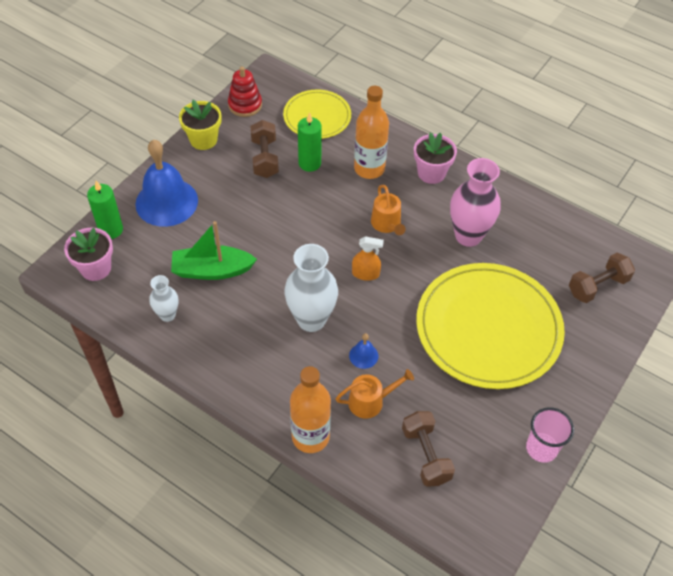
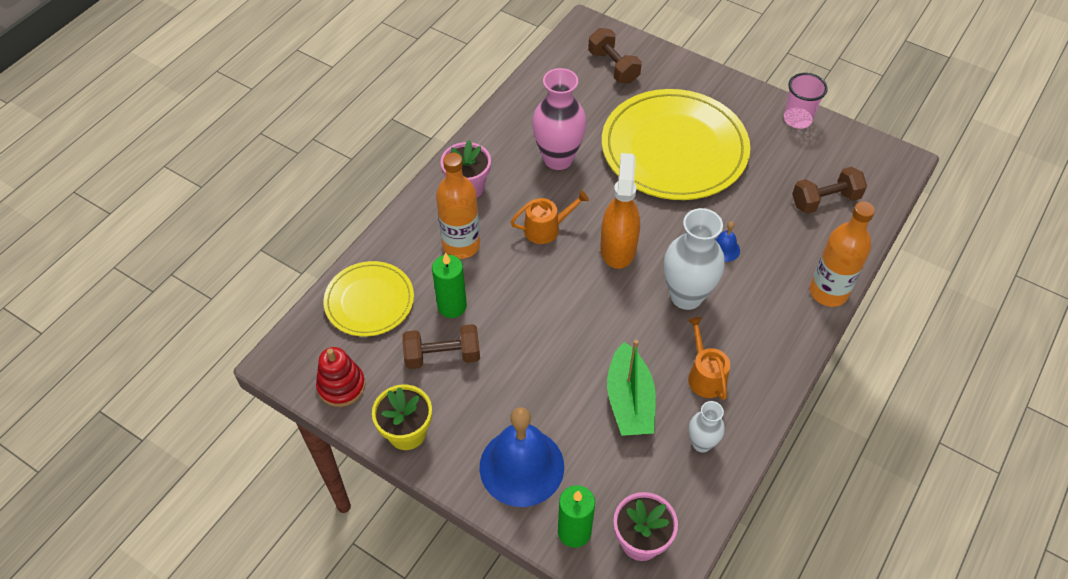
camera: 90 degrees left, 0 degrees up
orange watering can [336,369,414,419] -> orange watering can moved to [688,317,730,400]
orange spray bottle [352,236,384,281] -> orange spray bottle [601,153,640,269], size x1.77

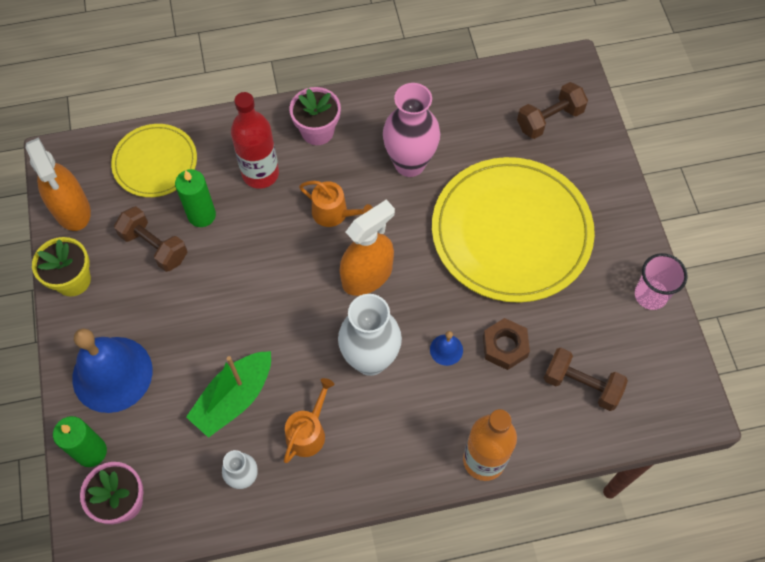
camera: 45 degrees right, 10 degrees up
red stacking toy [316,347,365,407] -> orange spray bottle [25,137,91,231]
orange bottle [436,153,480,259] -> red bottle [231,92,279,189]
brown dumbbell [588,28,642,83] -> brown dumbbell turned 45 degrees clockwise [517,82,588,139]
none -> brown nut [483,318,530,370]

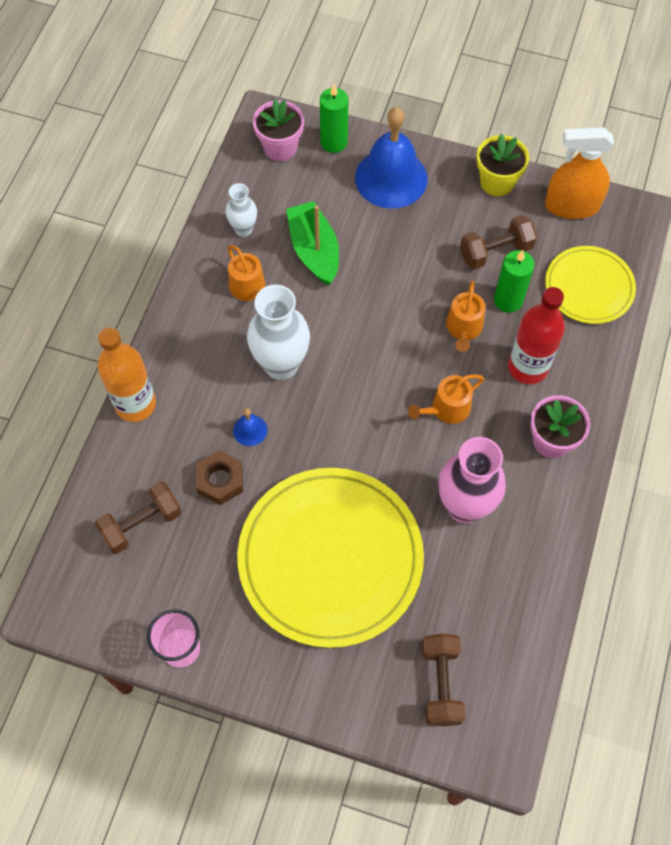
camera: 120 degrees right, 0 degrees up
orange spray bottle [339,200,395,296] -> none
none -> orange watering can [446,281,485,352]

